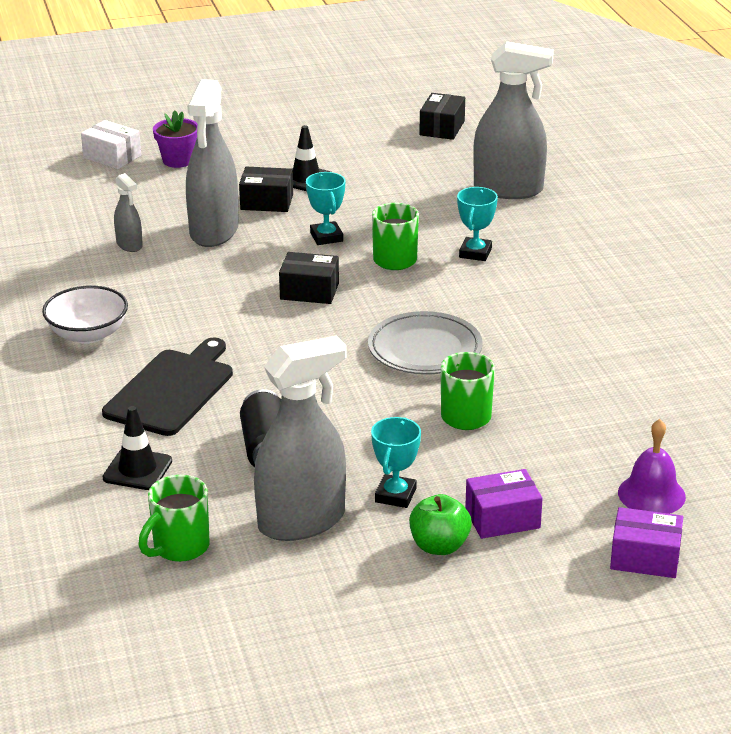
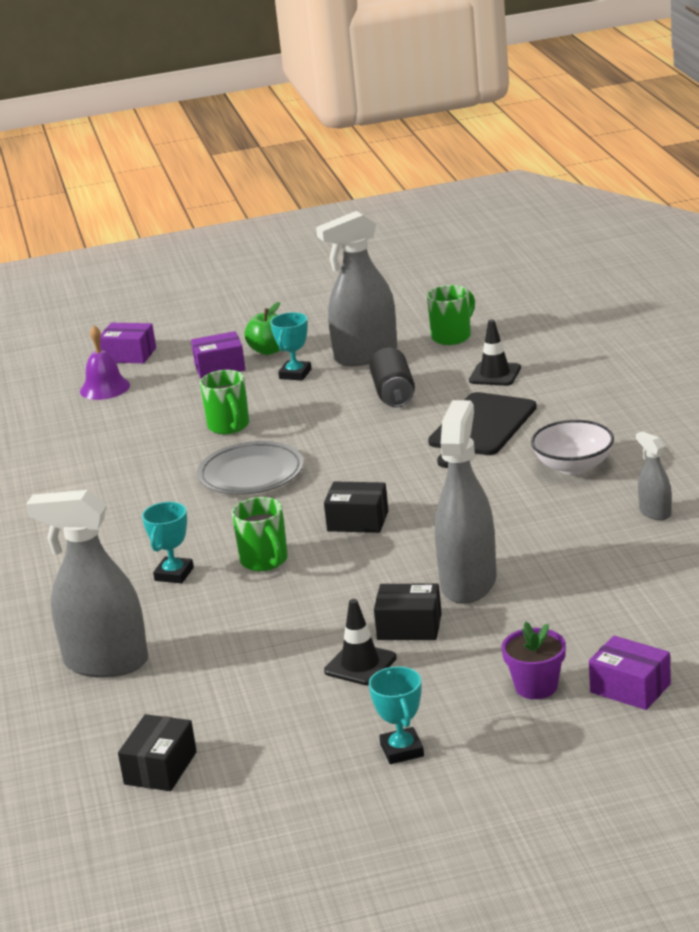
camera: 175 degrees left, 5 degrees down
white box [81,120,141,169] -> purple box [589,636,671,710]
grey spray bottle [114,173,143,252] -> grey spray bottle moved to [636,431,672,520]
turquoise trophy [306,172,345,245] -> turquoise trophy moved to [369,666,424,764]

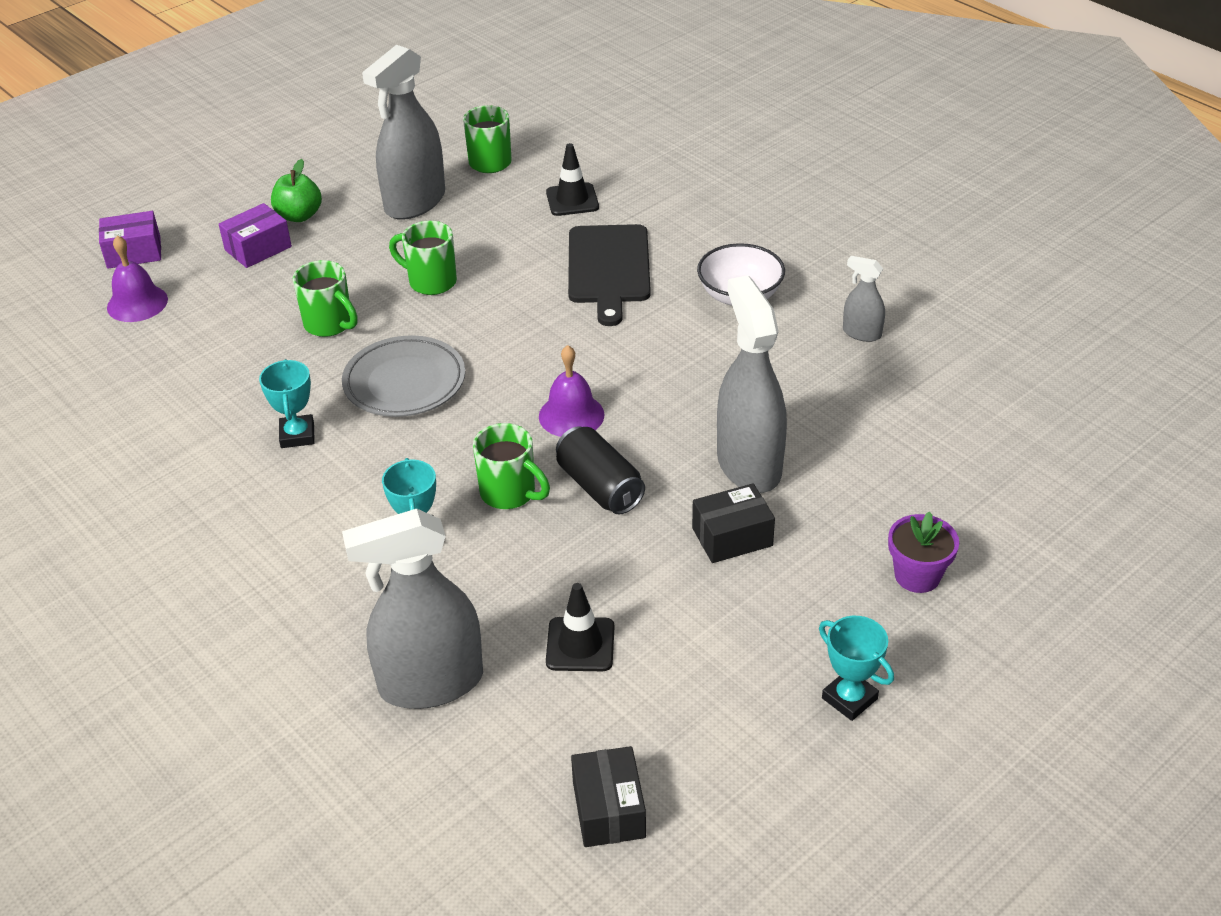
camera: 30 degrees left, 15 degrees up
turquoise trophy [270,312,311,380] -> turquoise trophy moved to [259,359,315,448]
black box [324,481,388,533] -> purple bell [539,345,604,437]
black traffic cone [324,599,397,685] -> black traffic cone moved to [546,583,615,671]
black can [369,348,415,407] -> black can moved to [556,426,645,514]
purple box [589,636,671,710] -> none
none -> green mug [389,221,457,295]

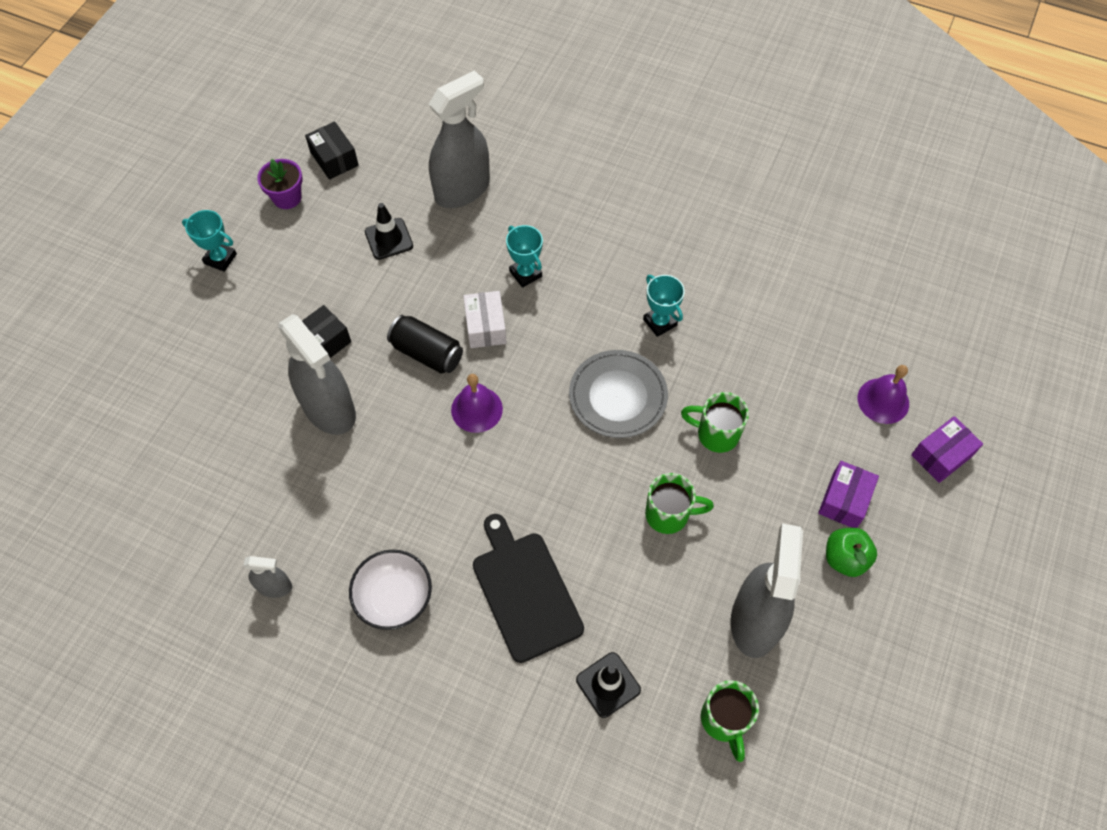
camera: 155 degrees right, 20 degrees up
green mug [473,423,550,509] -> white box [463,291,507,348]
purple flower pot [888,511,959,593] -> purple flower pot moved to [257,159,303,209]

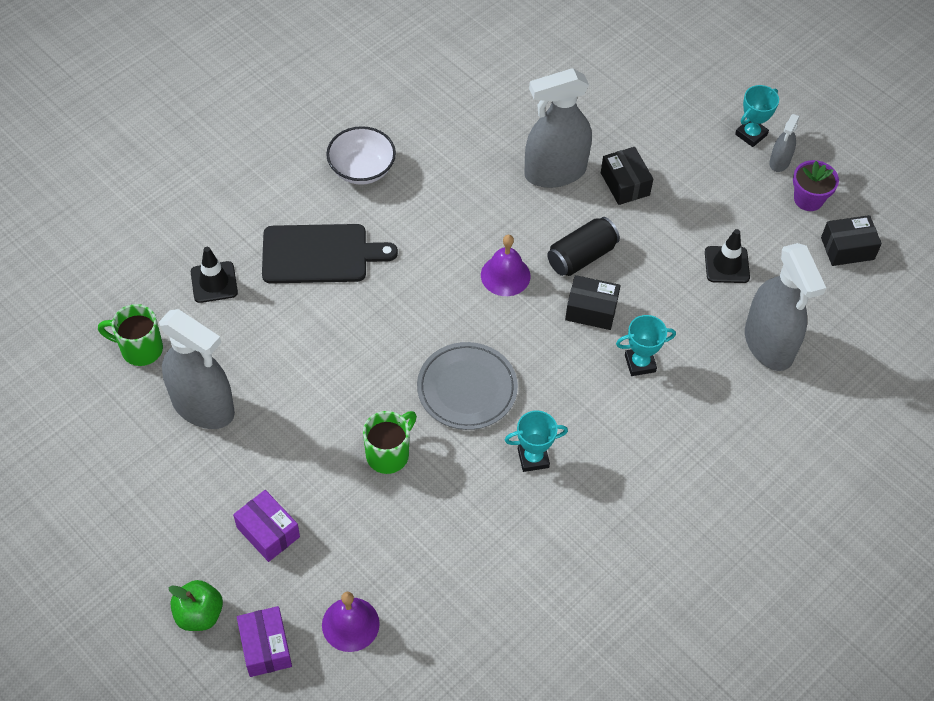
camera: 110 degrees right, 5 degrees down
grey spray bottle [243,556,292,598] -> grey spray bottle moved to [769,114,800,172]
white box [463,291,507,348] -> black box [565,275,621,330]
green mug [645,473,714,534] -> none
green apple [826,528,877,577] -> green apple moved to [169,580,223,631]

